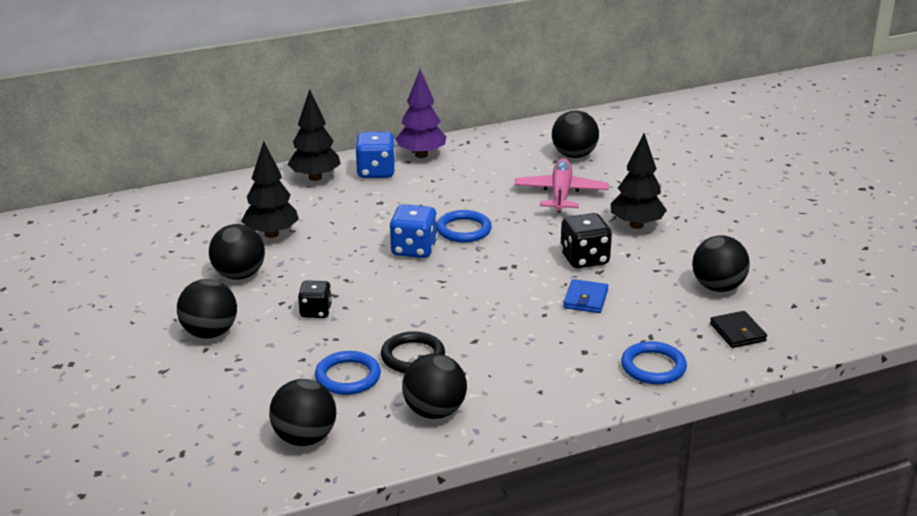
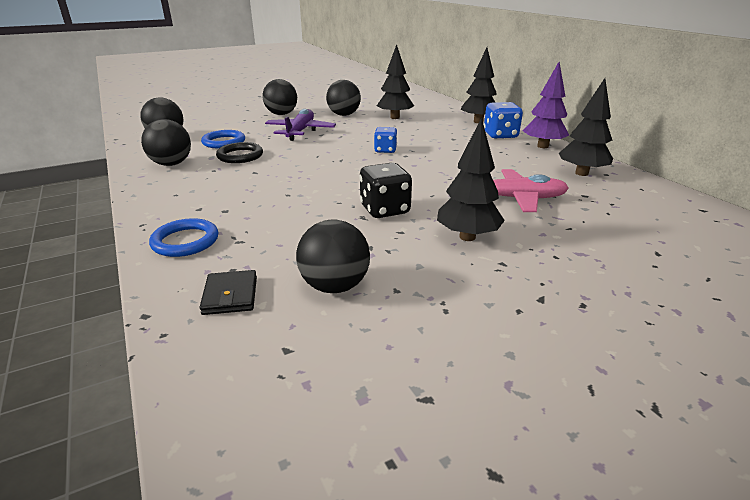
camera: 85 degrees right, 0 degrees up
black dice [298,280,332,318] -> purple plane [265,109,336,141]
blue dice [389,204,438,258] -> blue dice [374,127,397,153], size x0.66
blue ring [437,210,492,243] -> none
black ball [552,110,599,158] -> none
blue wallet [563,279,608,313] -> none
black wallet [710,311,767,348] -> black wallet turned 75 degrees counterclockwise [200,270,257,315]
none -> black tree [559,78,613,176]

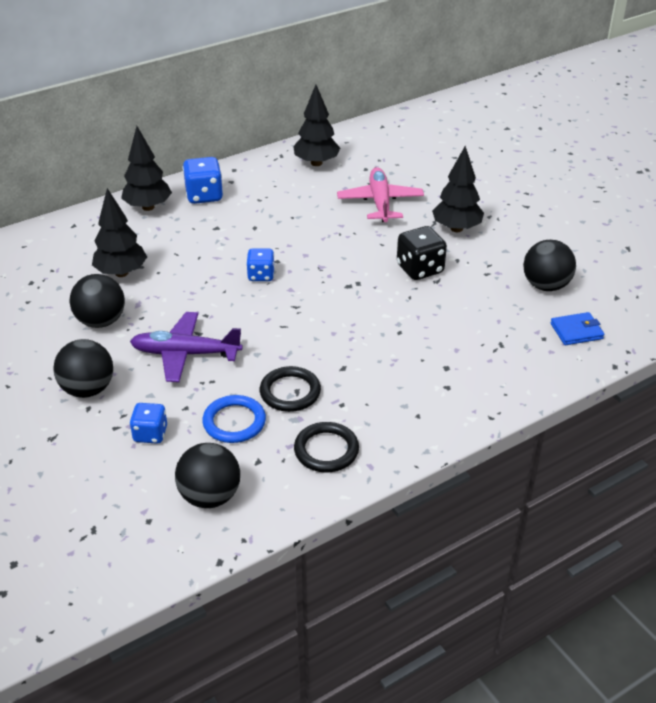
camera: 95 degrees left, 10 degrees up
black ball [141,119,191,166] -> black ring [294,422,359,472]
blue ring [149,218,218,257] -> none
black wallet [200,270,257,315] -> blue wallet [550,312,604,345]
purple tree [523,62,569,148] -> none
none -> blue dice [129,403,167,444]

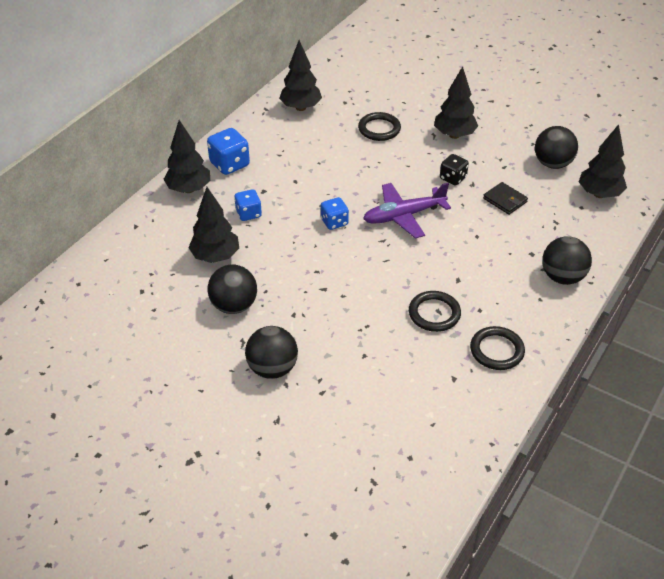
camera: 25 degrees left, 5 degrees up
blue dice [129,403,167,444] -> blue dice moved to [234,189,262,221]
purple plane [130,312,243,382] -> purple plane moved to [363,183,451,238]
black ball [175,443,240,508] -> black ball moved to [542,236,592,285]
blue ring [202,395,266,443] -> none
pink plane [337,167,424,222] -> black ring [358,112,401,141]
black dice [397,226,447,280] -> black dice [440,154,469,186], size x0.66
blue wallet [550,312,604,345] -> black tree [579,124,627,198]
none -> black wallet [483,182,528,215]

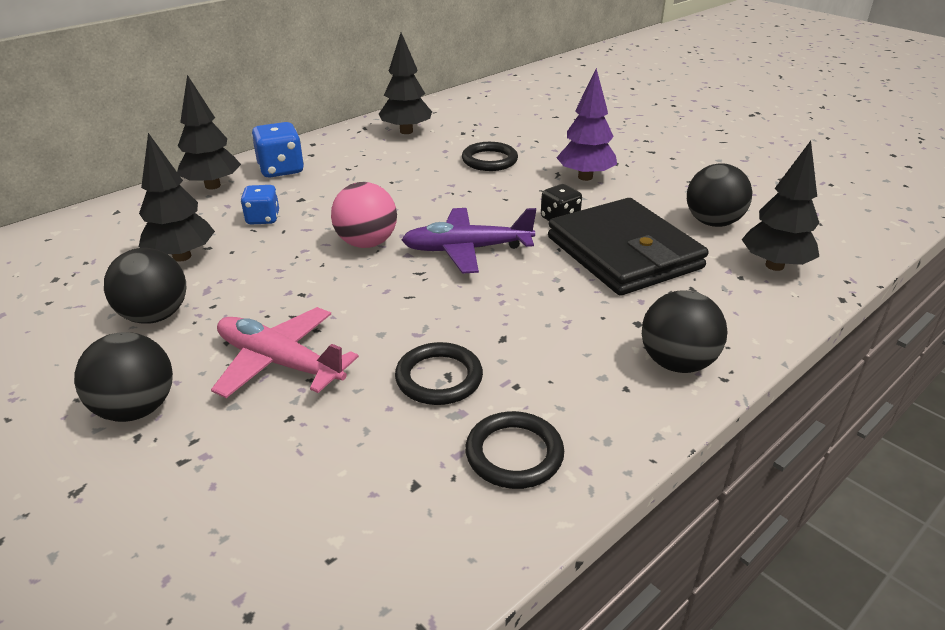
camera: 15 degrees right, 10 degrees down
blue dice [321,197,349,230] -> pink ball [331,182,397,248]
black tree [434,66,478,139] -> purple tree [556,68,617,181]
black wallet [483,182,528,215] -> black wallet [548,198,709,295], size x2.42
none -> pink plane [211,307,359,398]

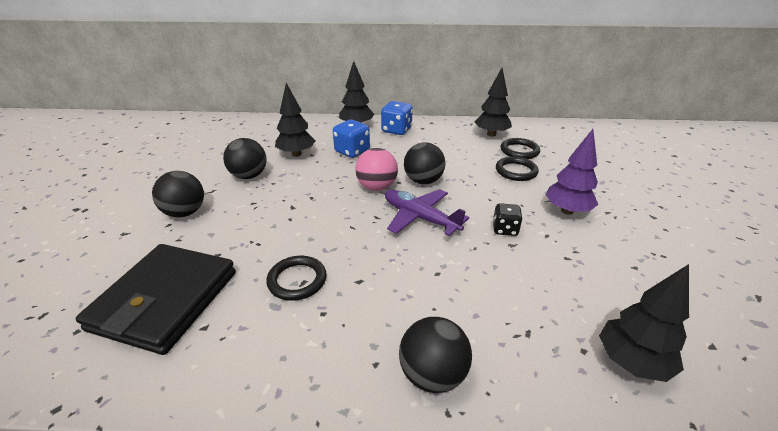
camera: 45 degrees right, 0 degrees up
pink plane [211,307,359,398] -> none
blue dice [241,185,279,225] -> blue dice [333,120,370,158], size x1.51
black ring [465,411,564,489] -> black ring moved to [501,138,540,159]
black wallet [548,198,709,295] -> black wallet moved to [76,244,236,355]
black ball [687,163,752,227] -> black ball moved to [404,142,445,184]

